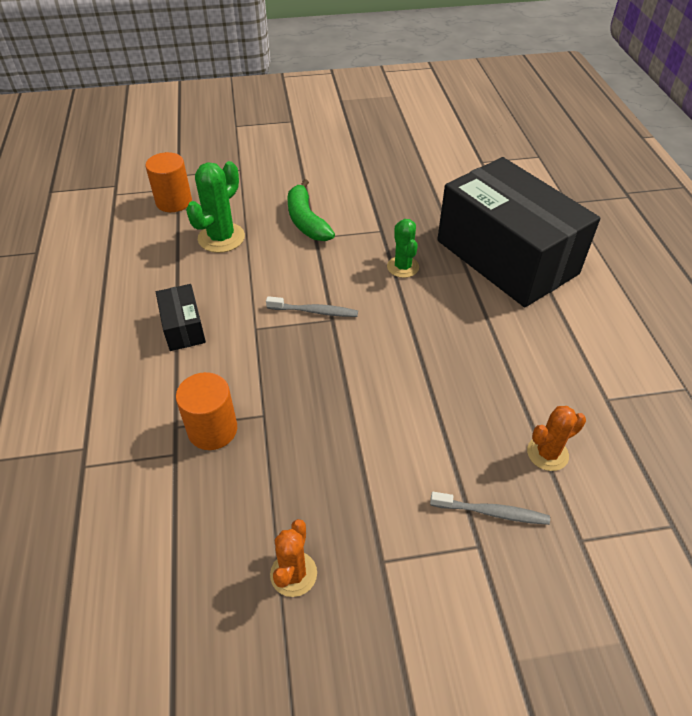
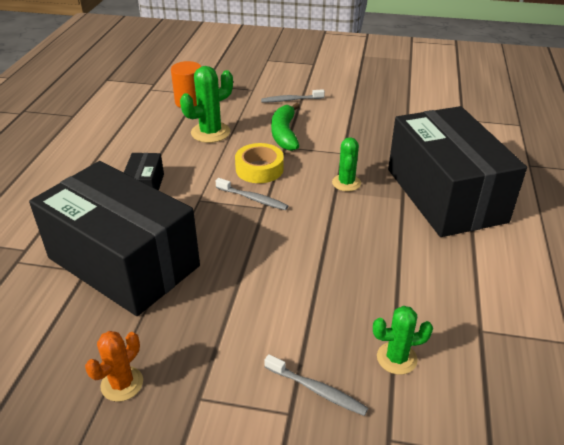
camera: 20 degrees right, 10 degrees down
orange cylinder [176,372,237,450] -> black box [29,161,200,316]
orange cactus [527,406,586,471] -> green cactus [373,306,433,375]
none -> yellow tape [235,143,284,183]
none -> grey toothbrush [261,89,325,103]

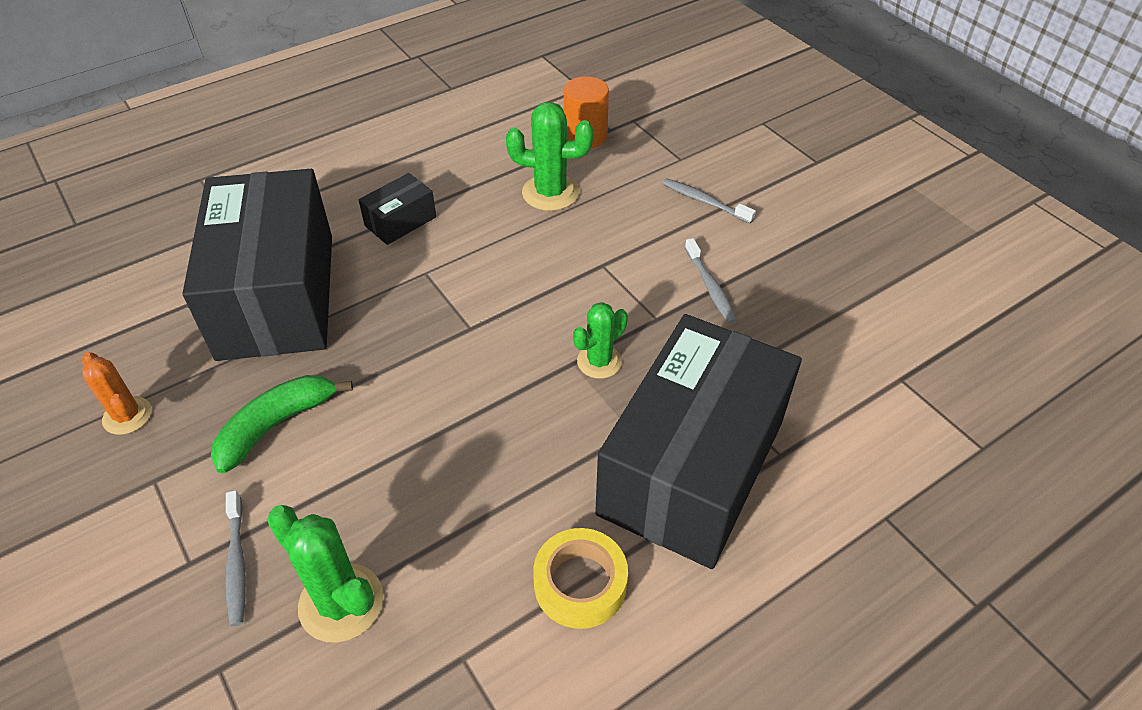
camera: 45 degrees right, 10 degrees up
orange cactus [85,331,143,402] -> orange cactus turned 60 degrees clockwise [82,352,152,435]
grey toothbrush [216,178,288,210] -> grey toothbrush moved to [685,238,737,324]
yellow tape [235,143,284,183] -> yellow tape moved to [533,528,628,629]
green banana [271,103,300,151] -> green banana moved to [211,375,353,473]
green cactus [373,306,433,375] -> green cactus [267,505,383,643], size x1.52

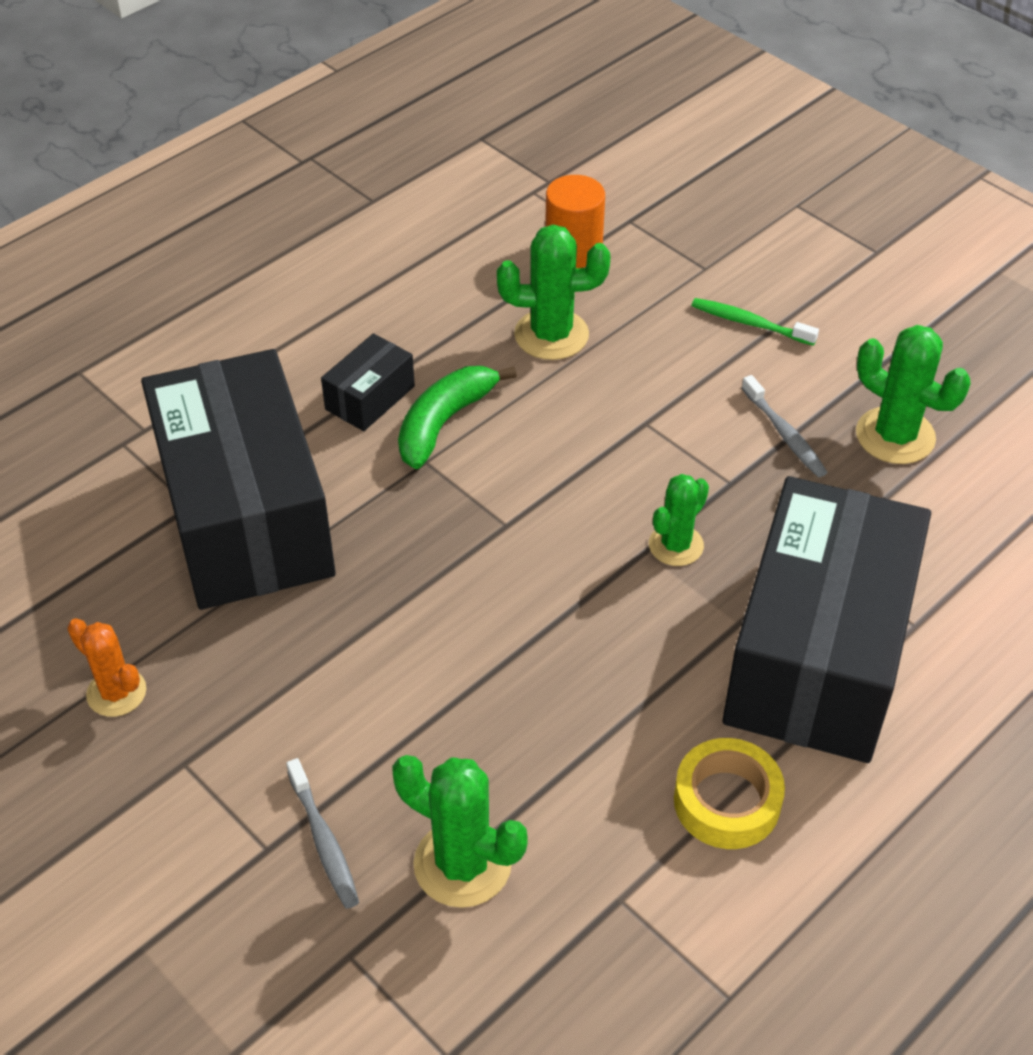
camera: 10 degrees left, 0 degrees up
green banana [211,375,353,473] -> green banana moved to [398,366,517,469]
grey toothbrush [662,178,756,223] -> green toothbrush [691,298,819,346]
none -> green cactus [856,325,971,464]

